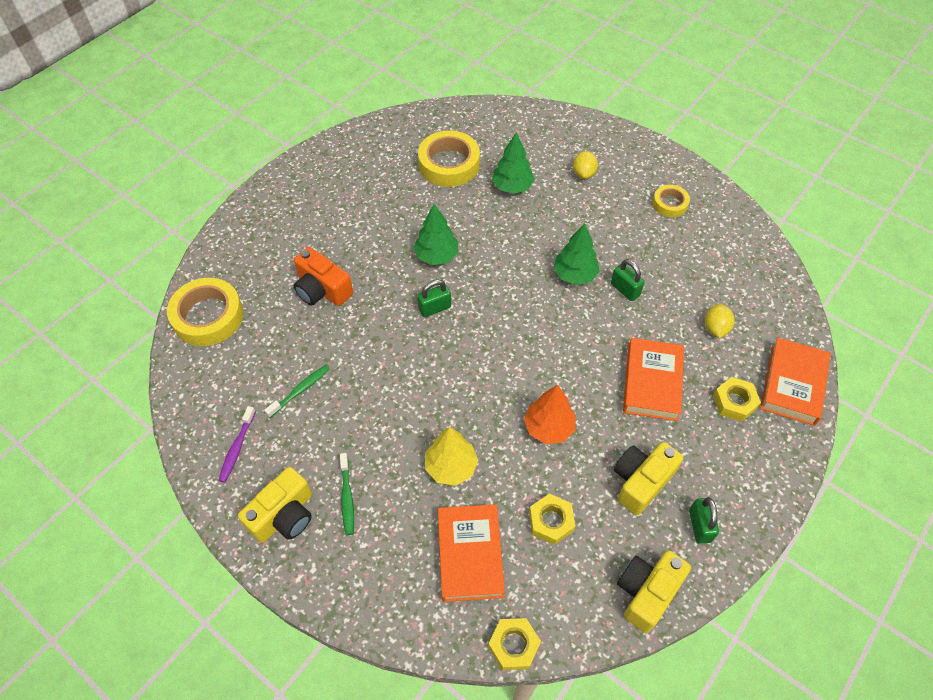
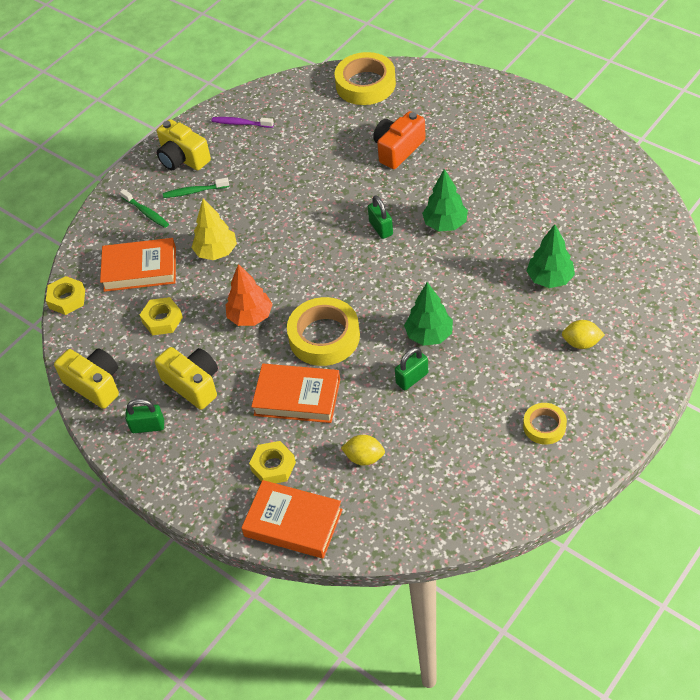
camera: 95 degrees right, 5 degrees down
green toothbrush [264,365,330,418] -> green toothbrush moved to [120,189,169,228]
yellow tape [418,130,480,187] -> yellow tape moved to [287,297,360,366]

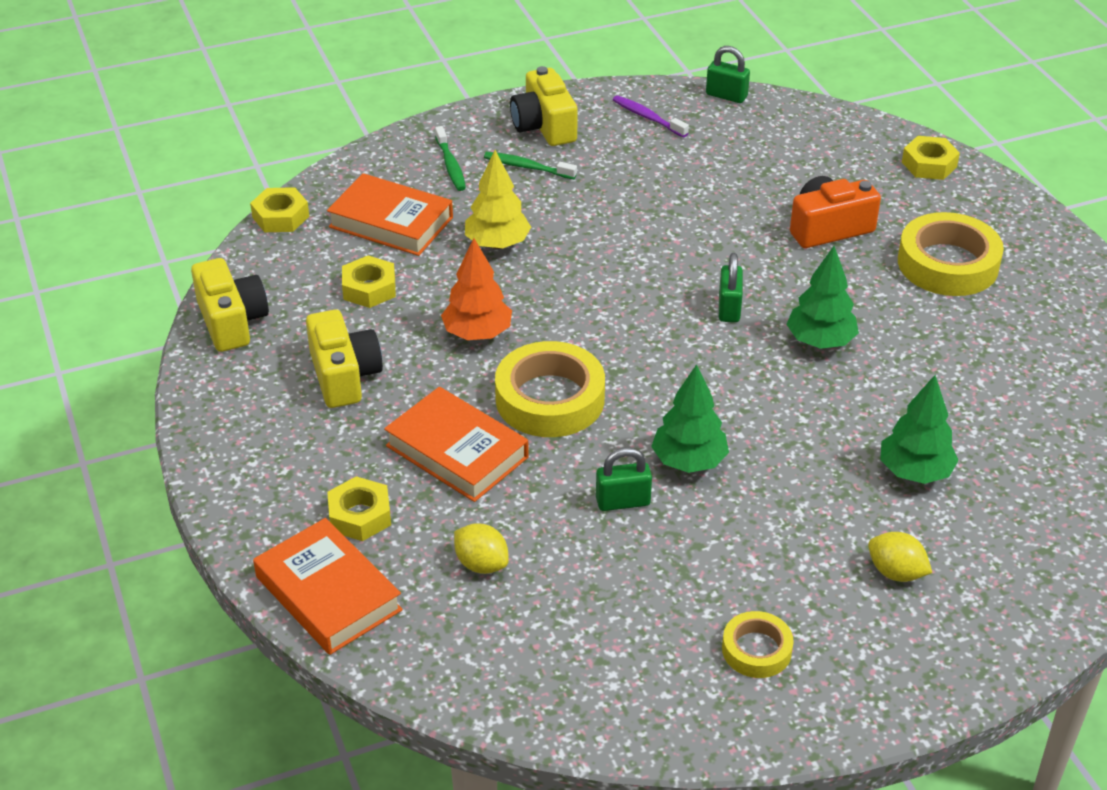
camera: 25 degrees right, 10 degrees down
green padlock [125,399,164,433] -> green padlock moved to [706,46,750,103]
yellow tape [335,52,396,105] -> yellow tape moved to [898,212,1004,296]
none -> yellow nut [902,136,960,180]

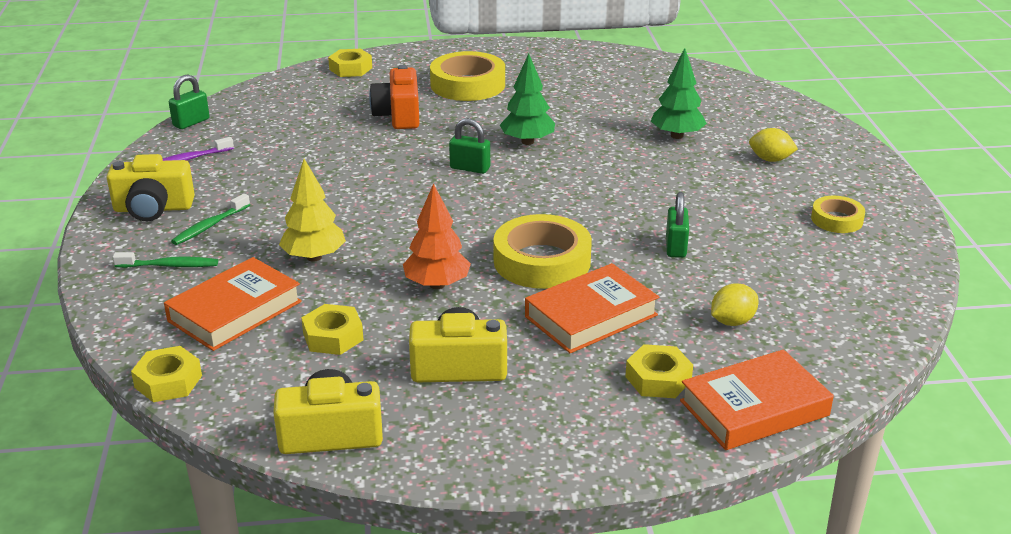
camera: 75 degrees left, 10 degrees down
green tree [651,364,729,473] -> none
yellow lemon [868,532,932,582] -> yellow lemon turned 60 degrees clockwise [749,128,798,162]

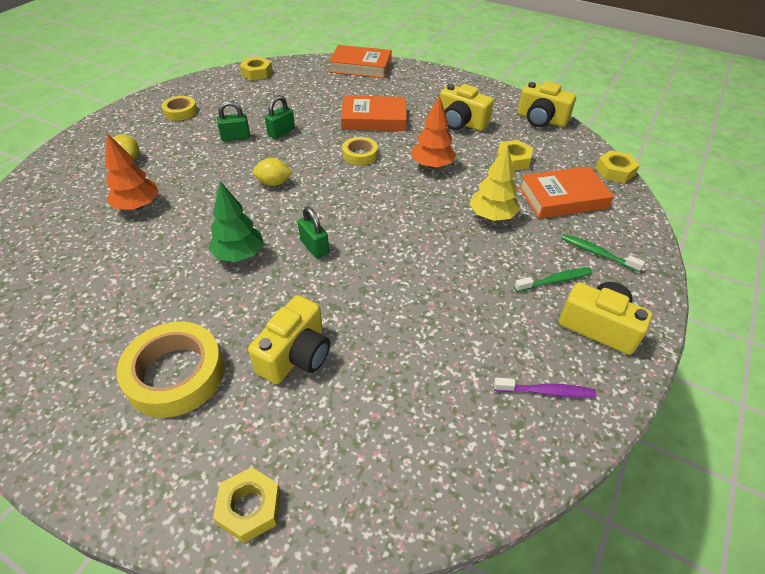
camera: 145 degrees left, 15 degrees up
green padlock [169,75,210,129] -> green padlock moved to [217,101,250,142]
orange camera [369,65,420,129] -> yellow camera [248,295,330,384]
yellow tape [493,214,592,289] -> yellow tape [342,137,378,165], size x0.55
yellow nut [625,344,693,398] -> yellow nut moved to [240,57,273,81]
green tree [651,48,707,139] -> orange tree [105,133,159,210]
yellow lemon [711,283,758,326] -> yellow lemon moved to [253,158,293,186]

